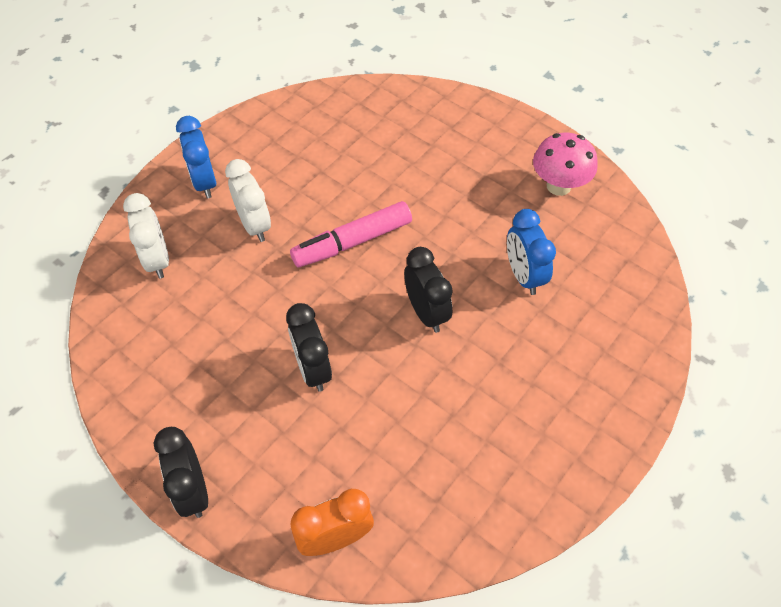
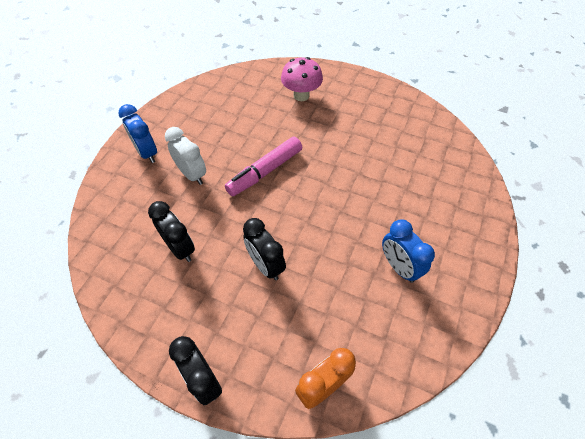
camera: 15 degrees left, 0 degrees up
white clock [123,193,169,279] -> none
black clock [404,247,453,333] -> black clock moved to [148,201,195,262]
blue clock [507,209,556,295] -> blue clock moved to [382,220,435,283]
pink mushroom [533,133,598,196] -> pink mushroom moved to [281,57,323,101]

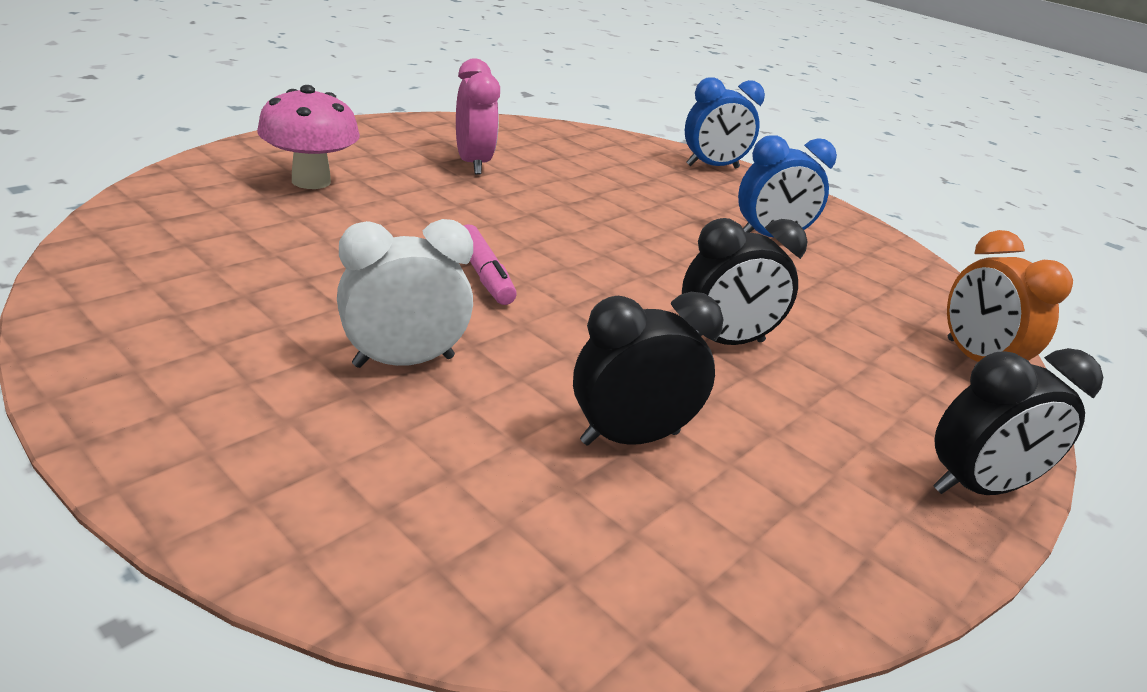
camera: 75 degrees left, 25 degrees down
blue clock [118,104,157,163] -> blue clock moved to [685,77,765,168]
pink marker [225,136,302,196] -> pink marker [463,224,517,305], size x0.62
none -> pink clock [456,58,500,175]

